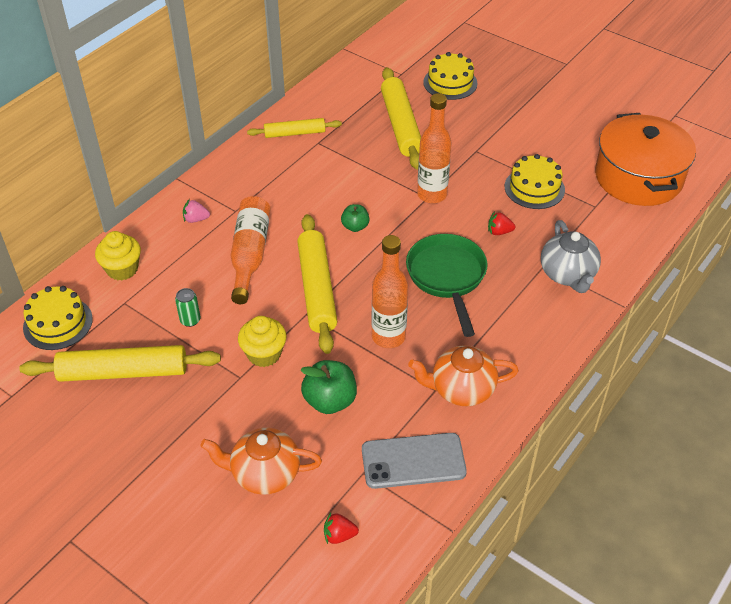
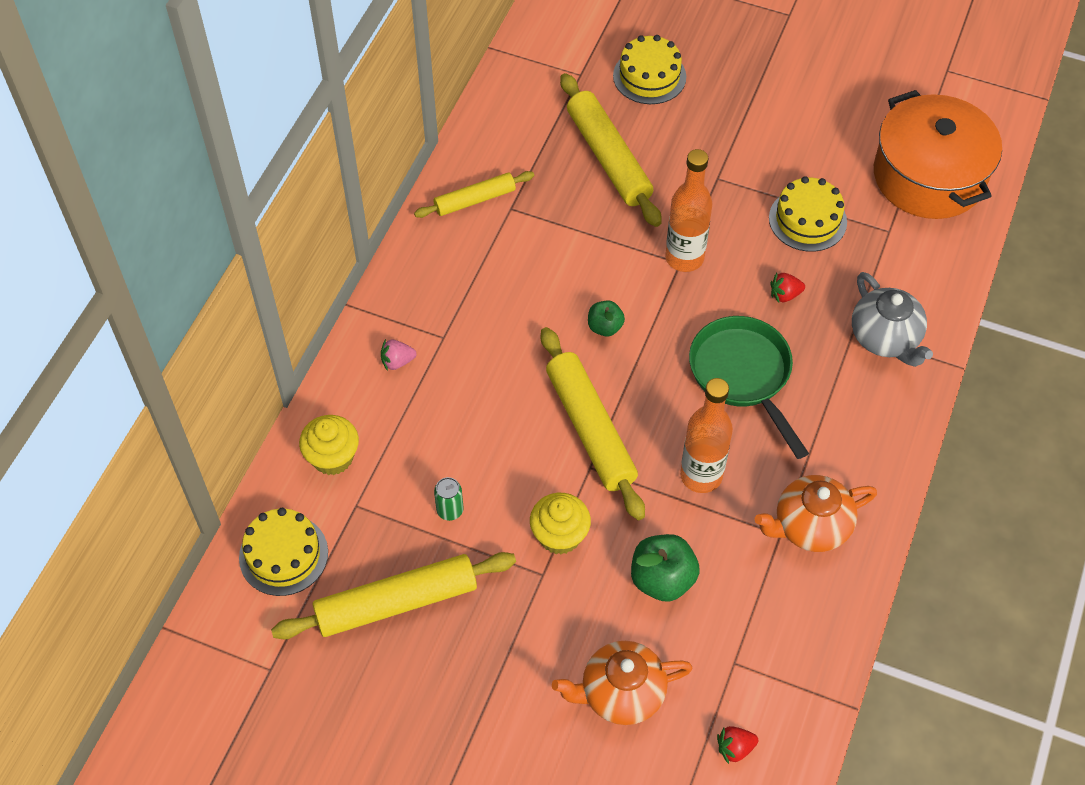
camera: 15 degrees left, 10 degrees up
orange bottle [231,196,271,304] -> none
grey phone [362,433,467,489] -> none

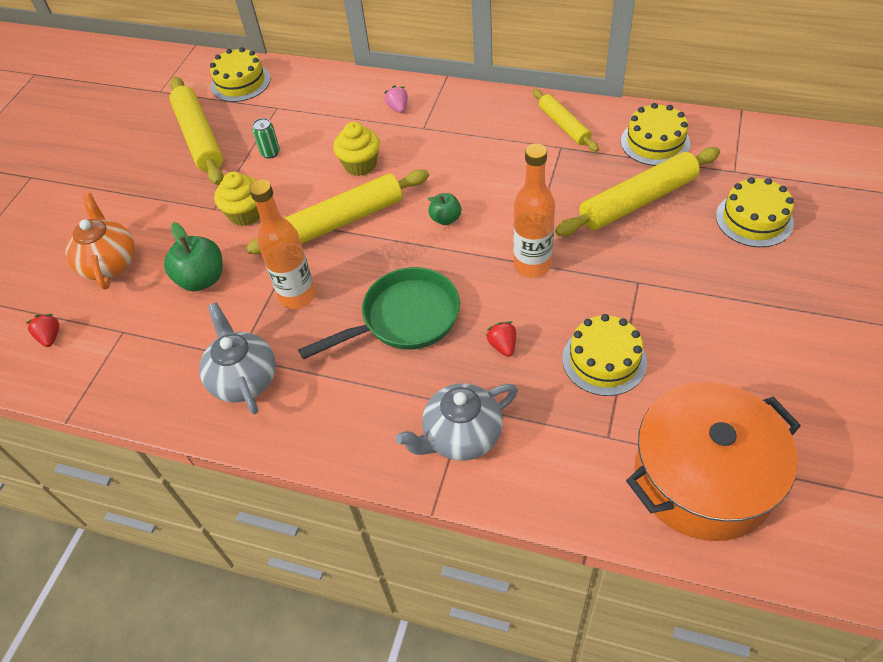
camera: 90 degrees right, 5 degrees down
yellow cupcake [299,415,359,475] -> yellow cupcake moved to [333,122,380,176]
orange teapot [755,475,877,552] -> grey teapot [199,303,276,414]
none -> yellow cake [621,103,690,166]

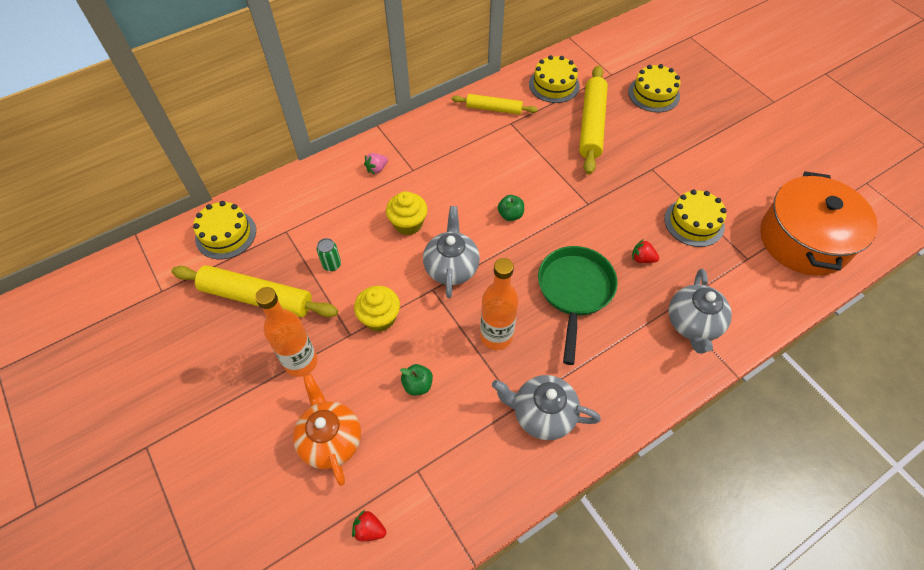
camera: 55 degrees left, 5 degrees up
orange teapot [65,193,135,290] -> orange teapot turned 45 degrees clockwise [293,374,361,486]
green apple [164,222,223,291] -> green apple [400,364,433,395], size x0.60
yellow rolling pin [246,169,429,254] -> grey teapot [423,206,480,298]
pink strawberry [384,86,408,113] -> pink strawberry turned 60 degrees counterclockwise [364,153,388,175]
orange bottle [513,143,555,278] -> orange bottle moved to [255,287,317,377]

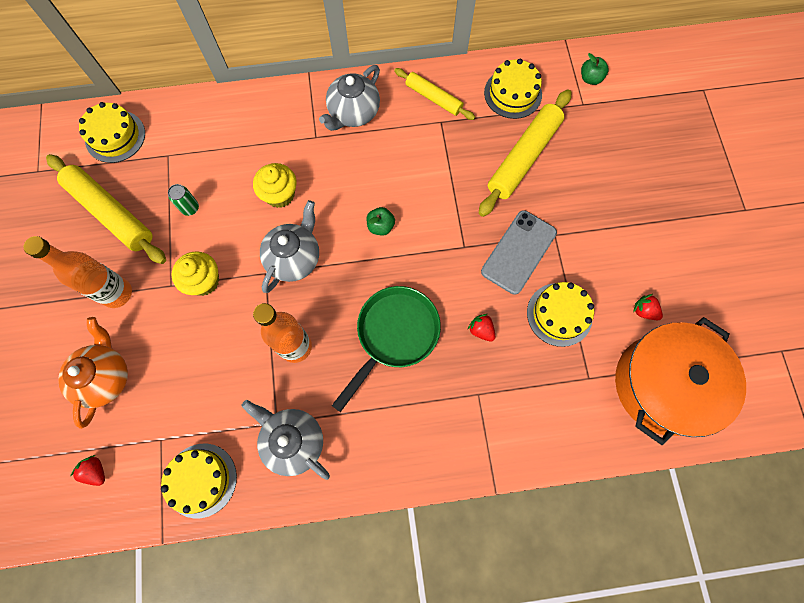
camera: 25 degrees right, 15 degrees up
pink strawberry [364,153,388,175] -> none
green apple [400,364,433,395] -> green apple moved to [581,53,609,85]
yellow cake [628,64,681,113] -> yellow cake moved to [161,444,237,518]
grey teapot [669,269,732,354] -> grey teapot moved to [319,65,380,131]
none -> grey phone [481,211,557,295]
none -> red strawberry [633,294,663,320]

